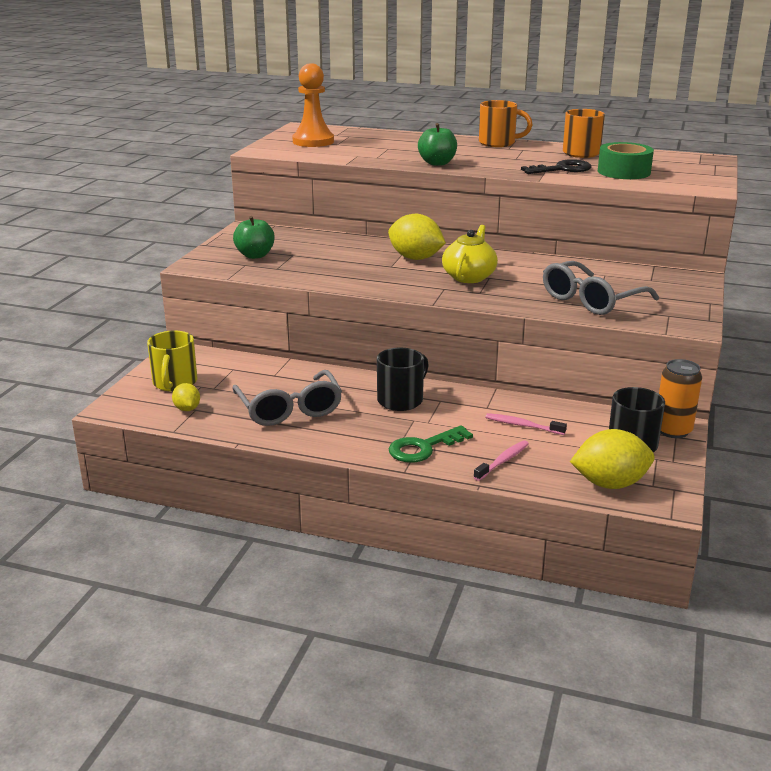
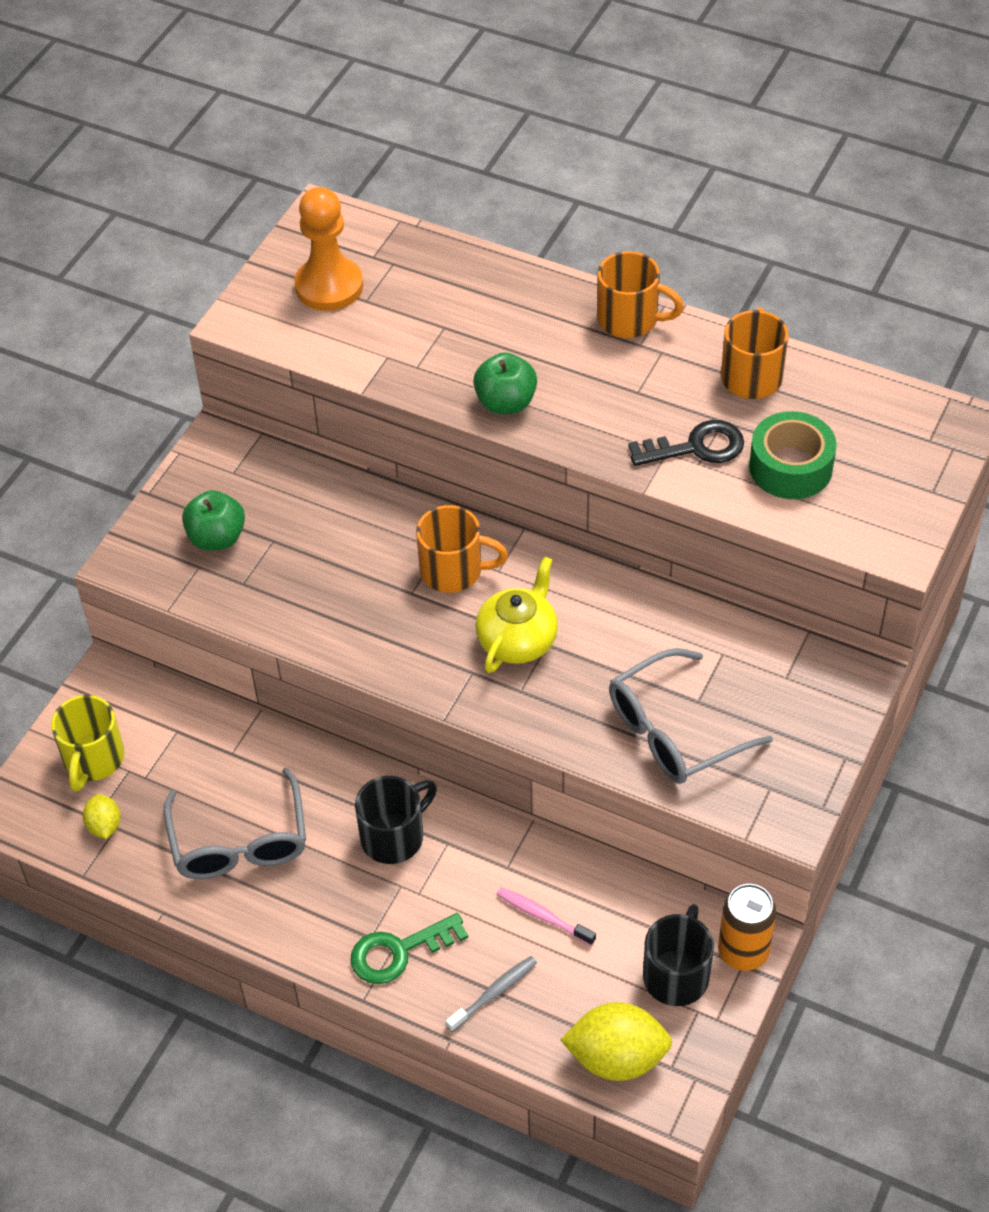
camera: 10 degrees right, 25 degrees up
yellow lemon [388,214,446,260] -> orange mug [416,505,508,593]
pink toothbrush [474,440,529,481] -> grey toothbrush [446,956,537,1032]

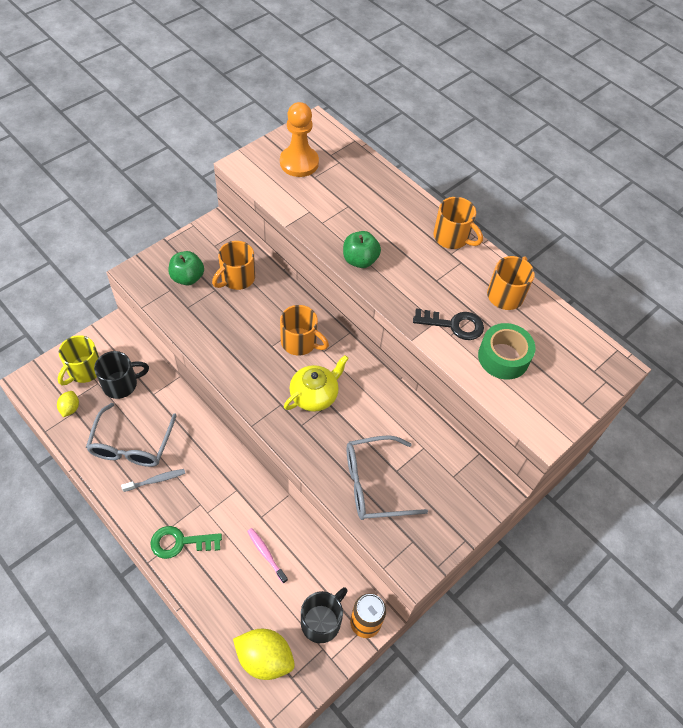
camera: 15 degrees right, 5 degrees up
black mug [355,776,437,864] -> black mug moved to [94,351,149,399]
grey toothbrush [446,956,537,1032] -> grey toothbrush moved to [121,469,185,492]
none -> orange mug [212,241,255,290]

